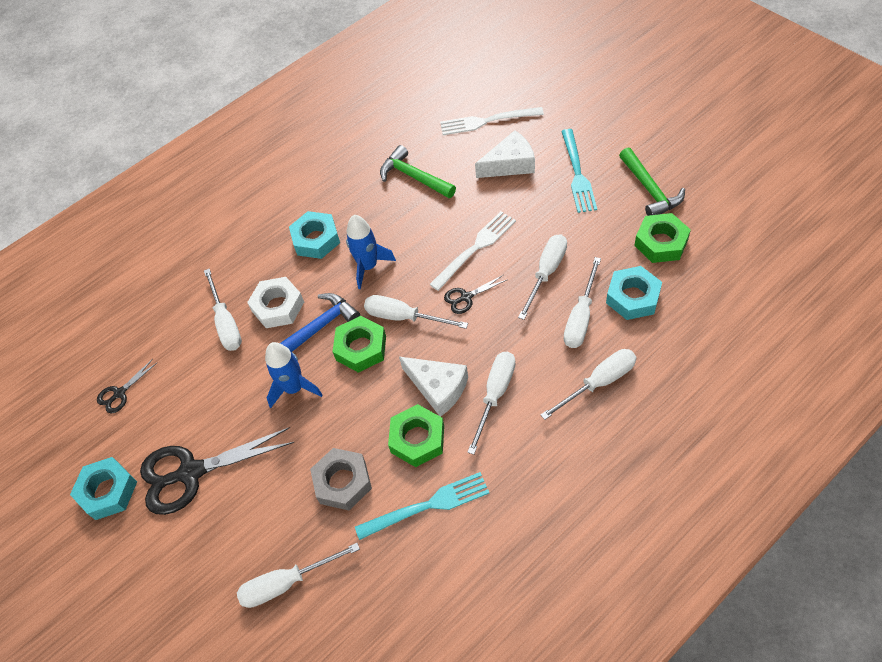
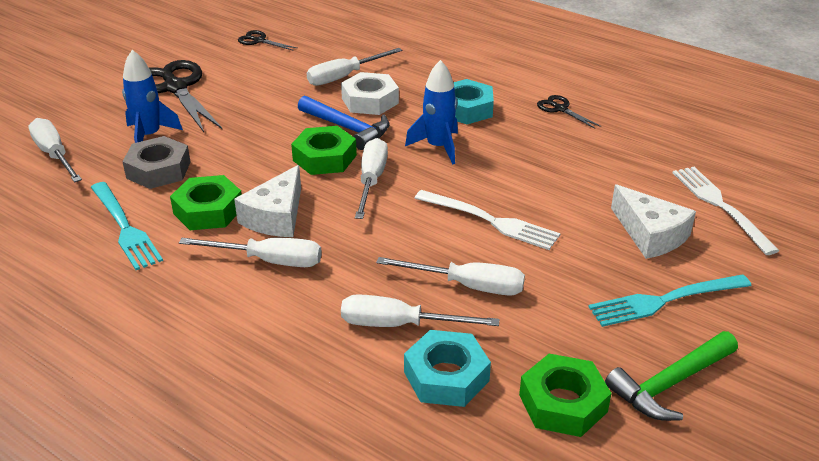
camera: 70 degrees right, 20 degrees down
turquoise nut [70,457,137,520] -> none
blue rocket [265,342,322,408] -> blue rocket moved to [122,50,183,143]
green hammer [380,145,456,198] -> none
black scissors [444,275,508,314] -> black scissors moved to [537,95,601,129]
white screwdriver [541,349,637,420] -> none

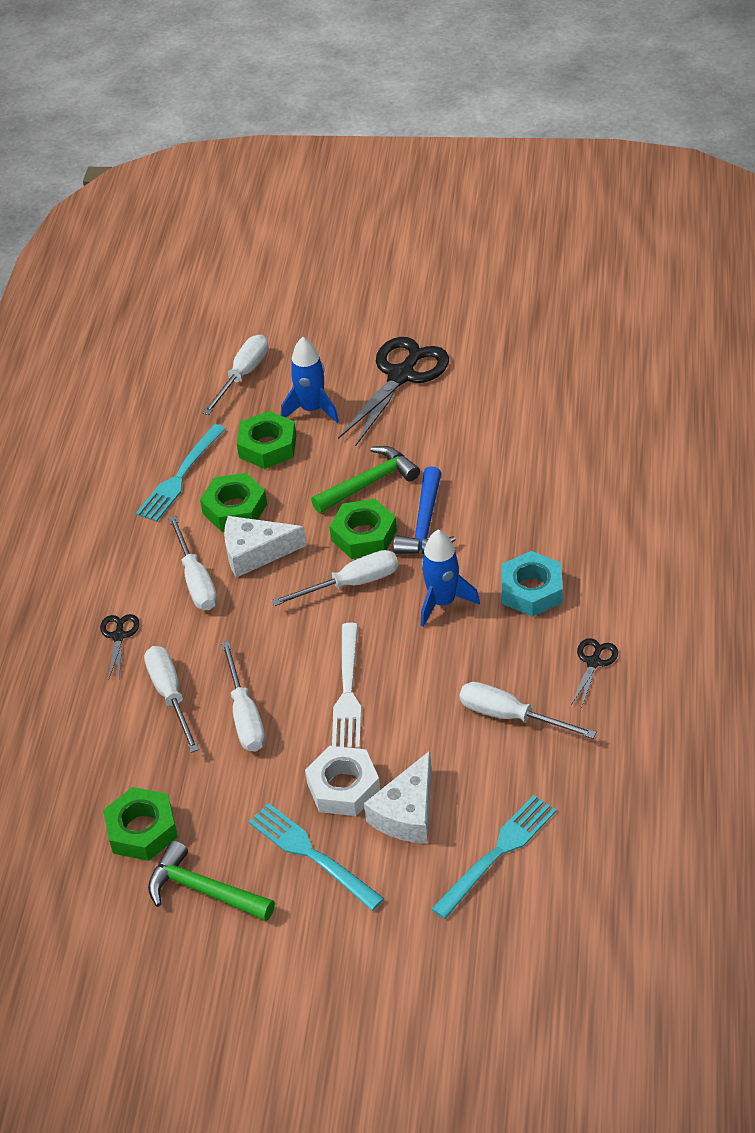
camera: 65 degrees right, 10 degrees up
grey nut [122,136,191,189] -> green nut [237,411,297,469]
black scissors [238,30,297,51] -> black scissors moved to [100,614,140,678]
white screwdriver [307,48,402,86] -> white screwdriver moved to [460,682,596,739]
white nut [341,72,399,115] -> white nut moved to [305,746,380,816]
turquoise nut [404,330,491,407] -> none
white fork [672,167,779,255] -> turquoise fork [431,795,557,919]
none -> green hammer [311,446,420,513]

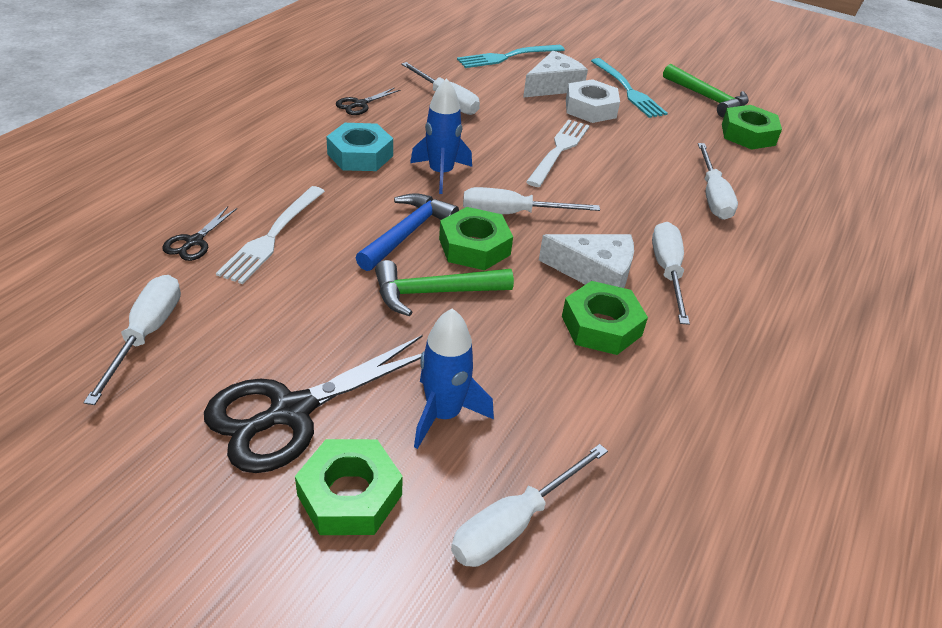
camera: 165 degrees left, 5 degrees down
black scissors [100,614,140,678] -> black scissors moved to [162,207,237,261]
turquoise fork [136,424,226,522] -> none
white screwdriver [221,641,265,751] -> white screwdriver moved to [83,275,181,405]
green nut [237,411,297,469] -> green nut moved to [295,439,403,535]
none -> white fork [216,186,325,284]

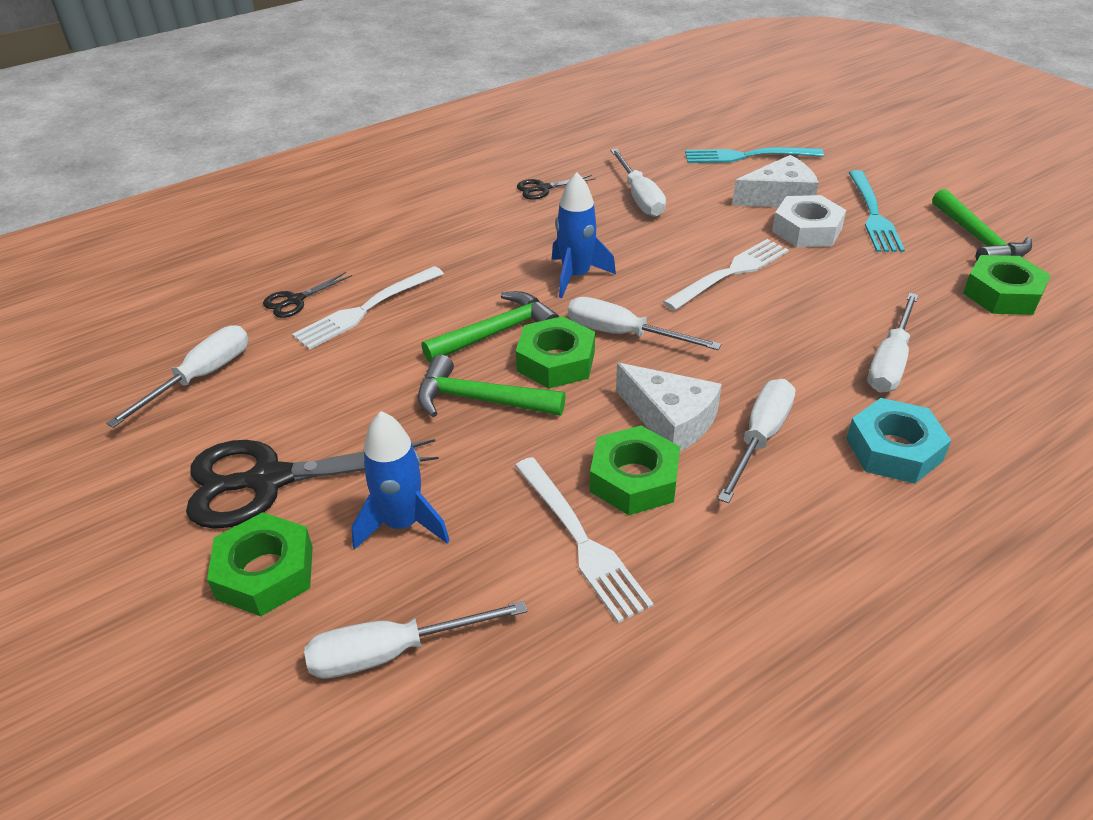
camera: 30 degrees right, 0 degrees up
turquoise nut [326,123,393,171] -> turquoise nut moved to [846,398,951,484]
blue hammer [355,193,459,271] -> green hammer [421,291,559,363]
none -> white fork [515,457,654,623]

